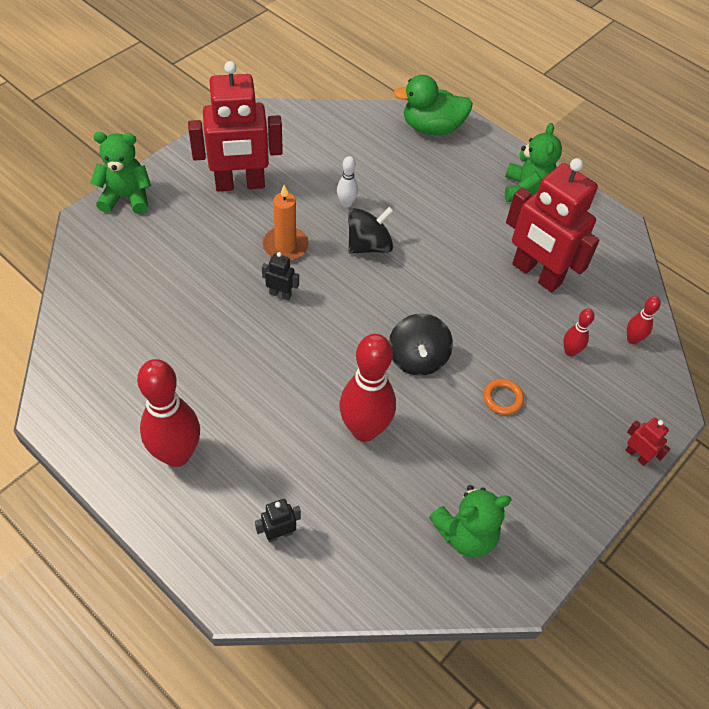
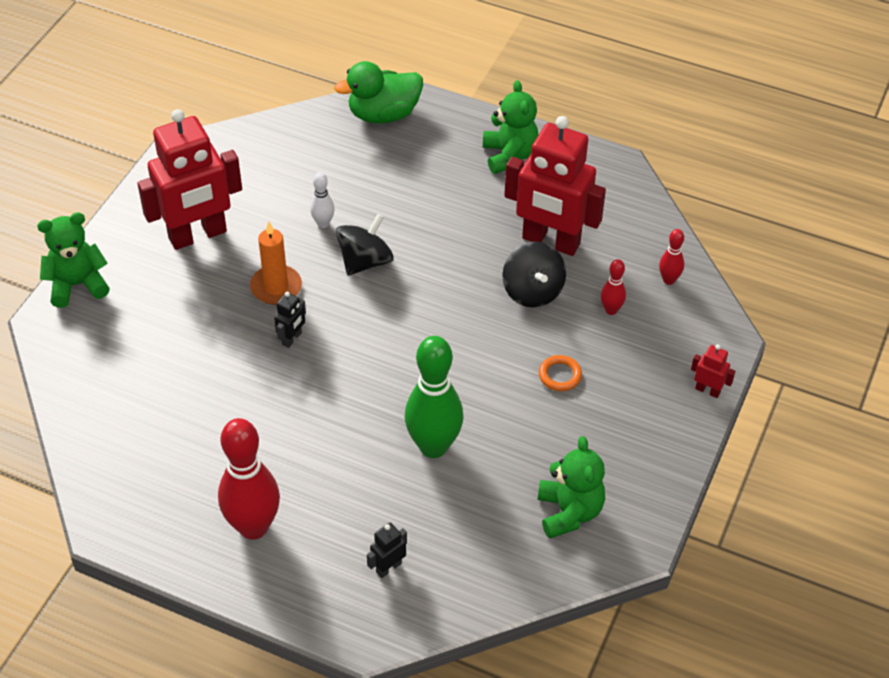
camera: 15 degrees left, 5 degrees down
black robot [262,252,299,300] -> black robot turned 120 degrees clockwise [274,292,306,348]
red bowling pin [339,334,396,442] -> green bowling pin [404,336,464,458]
black spinning top [389,313,453,376] -> black spinning top moved to [502,242,566,308]
green teddy bear [429,485,512,558] -> green teddy bear turned 60 degrees counterclockwise [538,436,605,539]

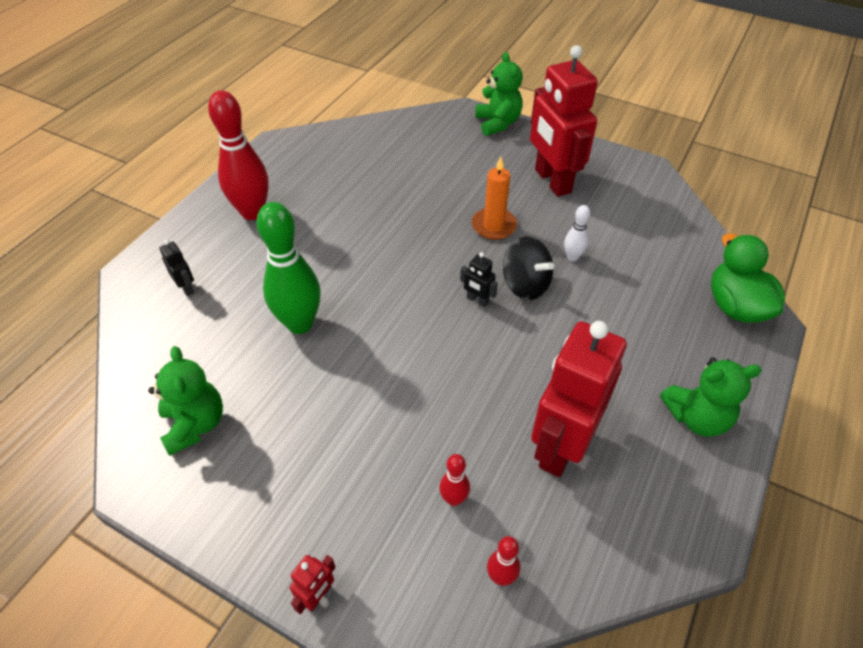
camera: 95 degrees right, 0 degrees up
black robot [274,292,306,348] -> black robot moved to [460,252,498,307]
black spinning top [502,242,566,308] -> none
green teddy bear [538,436,605,539] -> green teddy bear turned 105 degrees counterclockwise [148,346,223,456]
orange ring [539,355,582,391] -> none

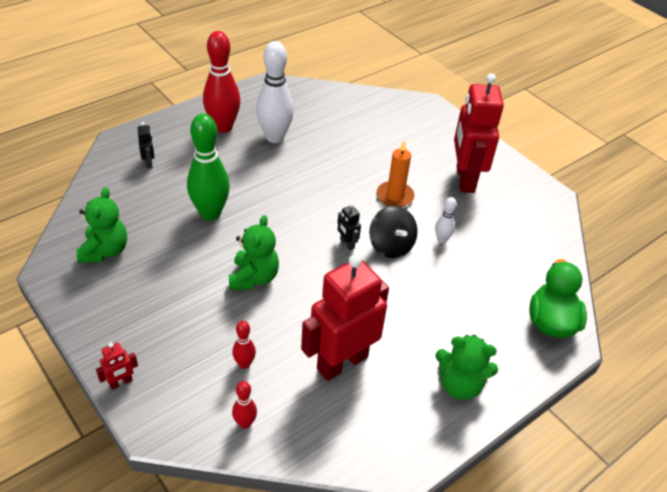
camera: 20 degrees right, 5 degrees down
green teddy bear [475,52,523,136] -> green teddy bear moved to [229,215,279,290]
none -> white bowling pin [256,41,294,143]

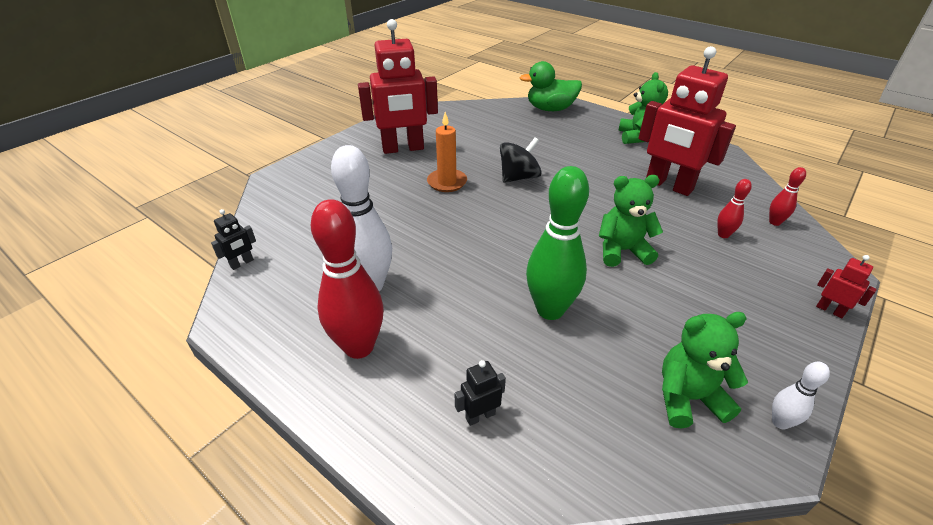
camera: 100 degrees left, 5 degrees down
black robot [337,203,361,250] -> black robot moved to [211,209,256,270]
white bowling pin [435,197,457,243] -> white bowling pin moved to [772,362,830,430]

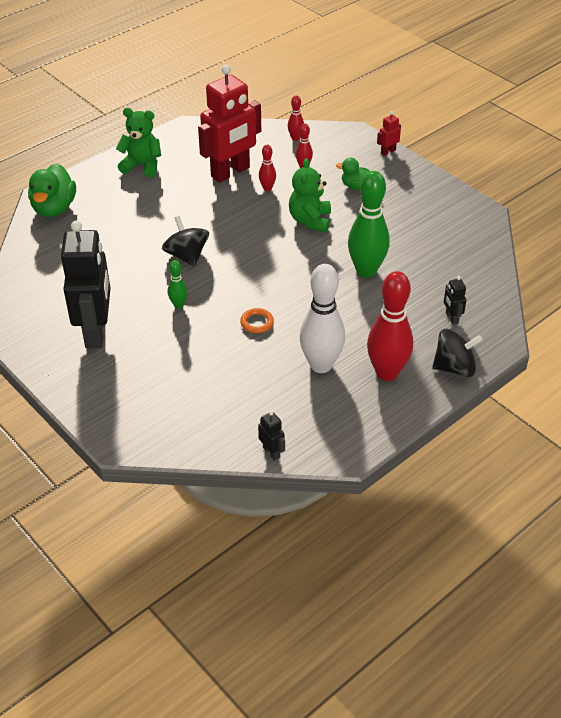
camera: 80 degrees left, 5 degrees up
red robot [358,19,438,154] -> black robot [61,221,110,349]
orange candle [427,112,467,192] -> green bowling pin [168,260,188,308]
green teddy bear [662,312,748,429] -> none
white bowling pin [772,362,830,430] -> none
none -> orange ring [240,308,274,333]
none -> red bowling pin [259,145,276,191]
none -> green duck [336,158,370,190]
none -> black spinning top [432,329,483,377]

